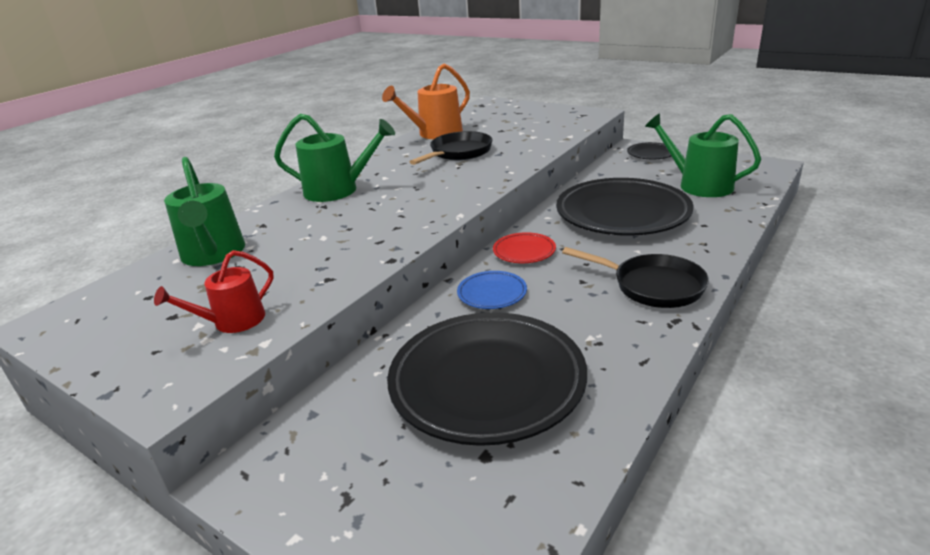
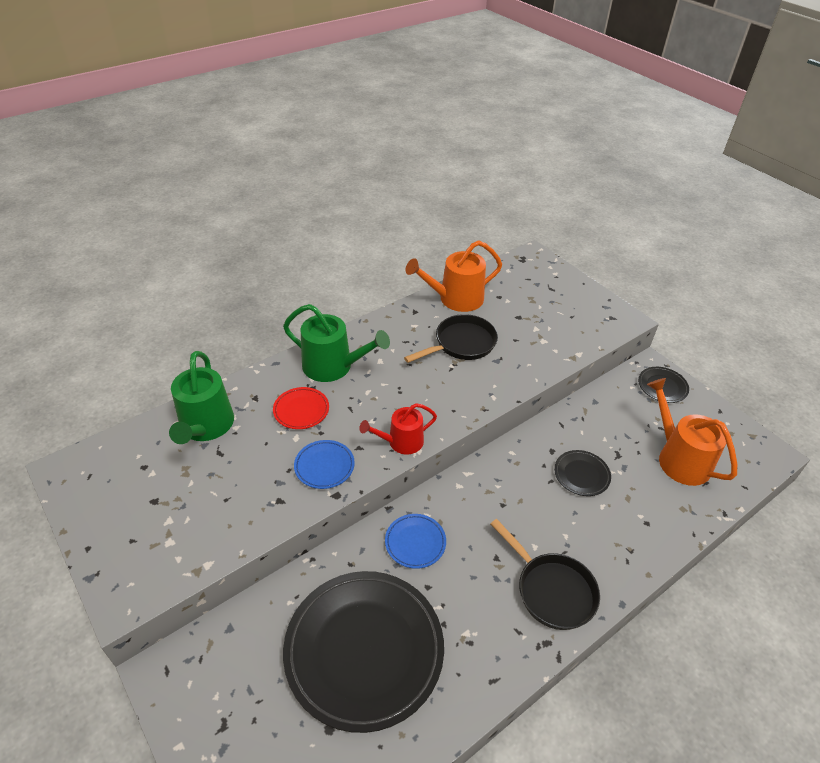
camera: 15 degrees right, 15 degrees up
red watering can [154,250,274,333] -> red watering can moved to [359,403,437,454]
red plate [493,232,556,263] -> red plate moved to [273,387,329,429]
black plate [556,178,694,236] -> black plate [554,450,611,496], size x0.44
green watering can [645,113,762,197] -> orange watering can [647,378,737,486]
none -> blue plate [294,440,355,489]

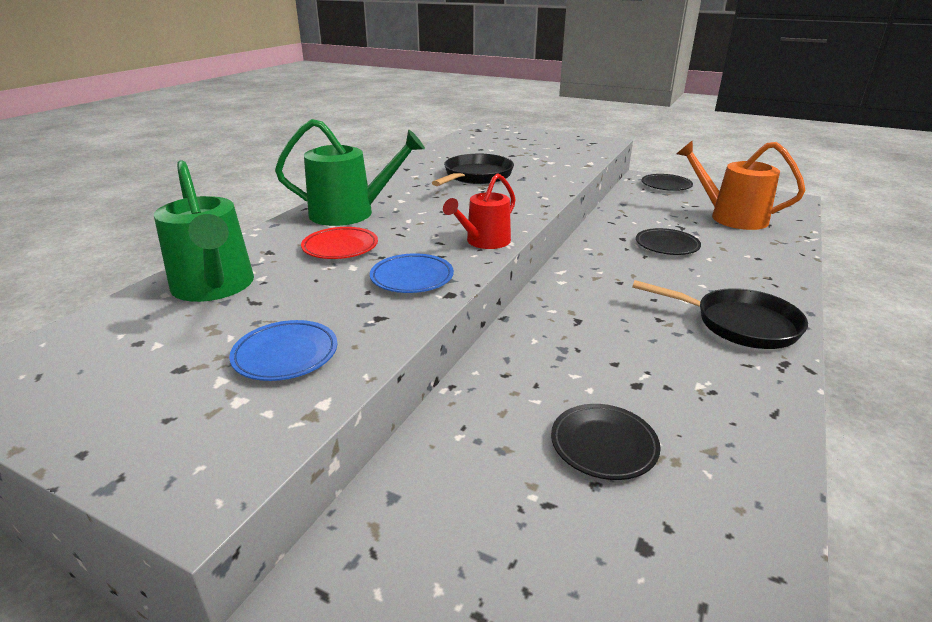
camera: 25 degrees left, 15 degrees down
black plate [283,571,444,733] -> black plate [551,404,661,480], size x0.44
blue plate [385,514,446,569] -> blue plate moved to [229,320,337,381]
orange watering can [406,240,502,312] -> none

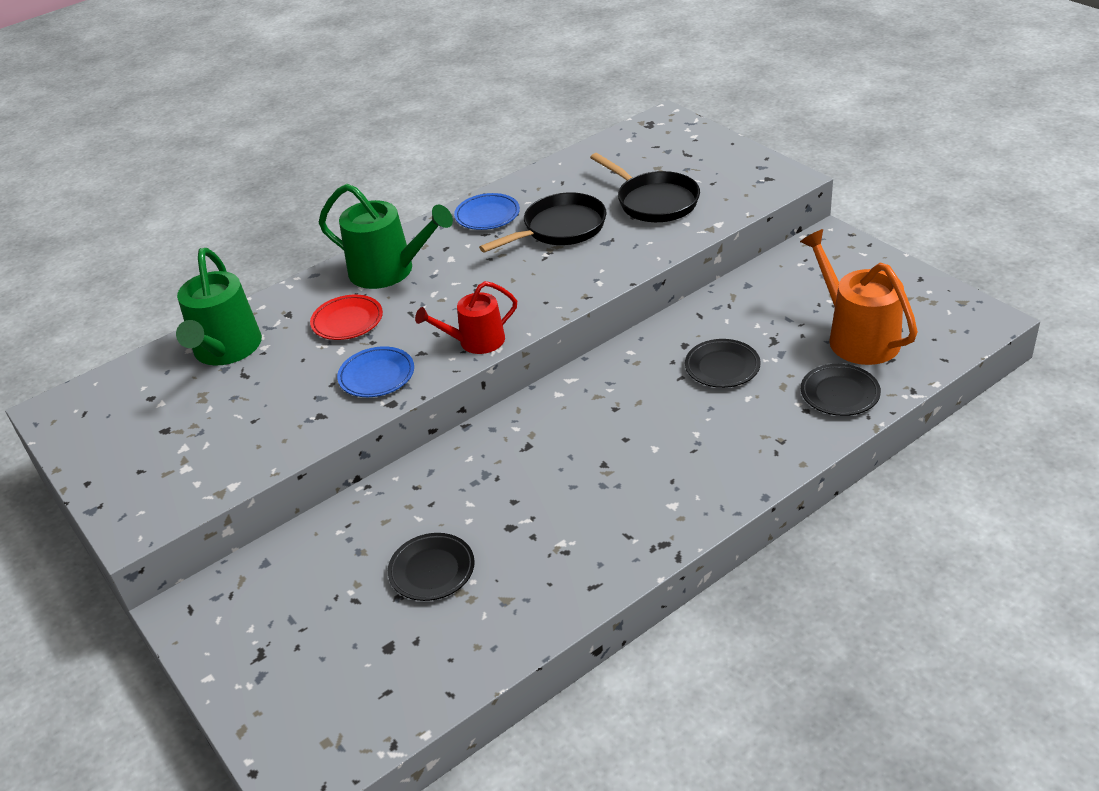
camera: 30 degrees right, 10 degrees up
blue plate [229,320,337,381] -> blue plate moved to [454,193,520,230]
black pan [632,280,808,349] -> black pan moved to [590,153,700,222]
black plate [642,174,693,191] -> black plate moved to [801,364,881,416]

